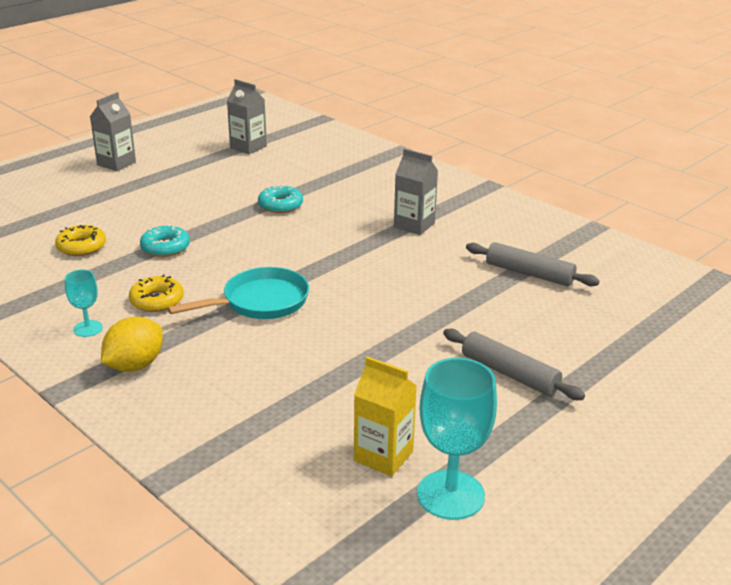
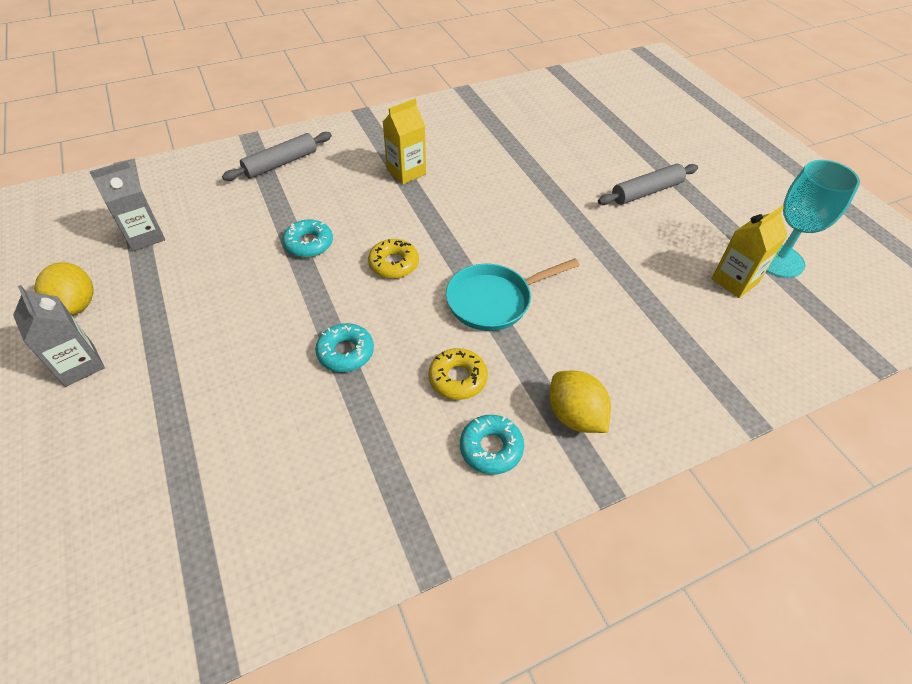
camera: 70 degrees left, 20 degrees up
yellow donut [55,225,106,256] -> yellow donut moved to [368,239,419,279]
turquoise goblet [65,269,103,337] -> turquoise donut [460,415,524,474]
turquoise pan [167,267,309,319] -> turquoise pan turned 105 degrees counterclockwise [446,258,580,331]
grey carton [394,148,438,235] -> yellow carton [383,99,426,184]
grey rolling pin [466,242,600,286] -> grey rolling pin moved to [222,132,332,181]
none -> yellow lemon [34,262,94,315]

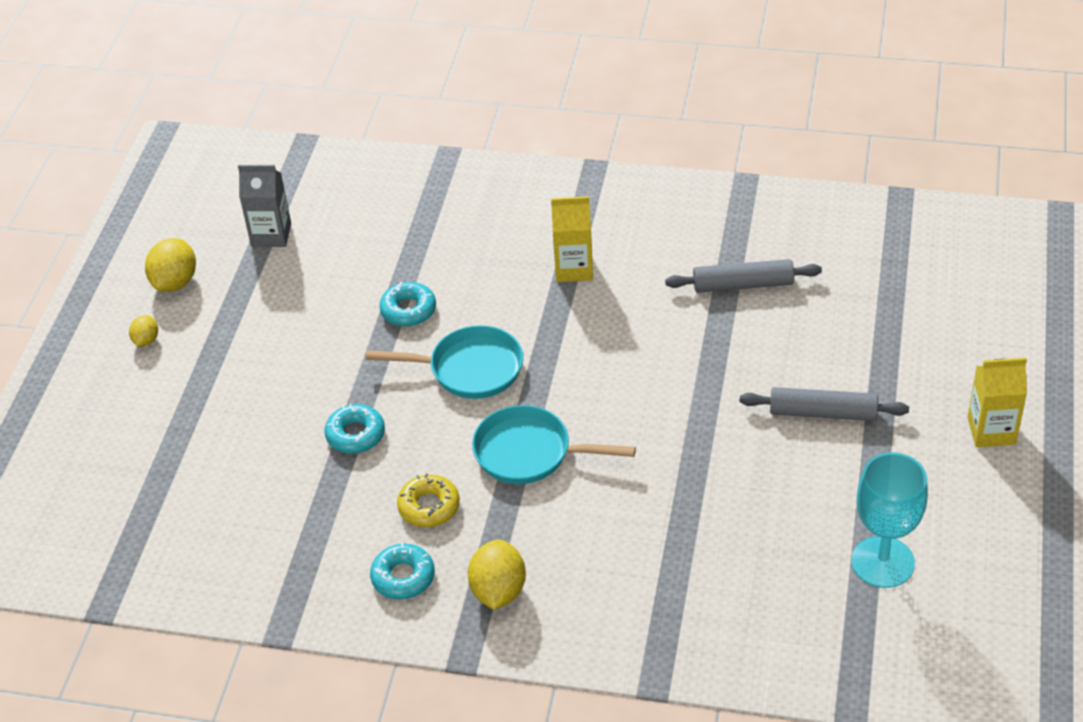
camera: 40 degrees right, 5 degrees down
grey carton [13,285,105,387] -> yellow lemon [129,315,158,347]
grey rolling pin [222,132,332,181] -> grey rolling pin moved to [665,259,822,293]
yellow donut [368,239,419,279] -> turquoise pan [366,325,523,399]
yellow carton [711,206,788,298] -> yellow carton moved to [967,357,1027,447]

